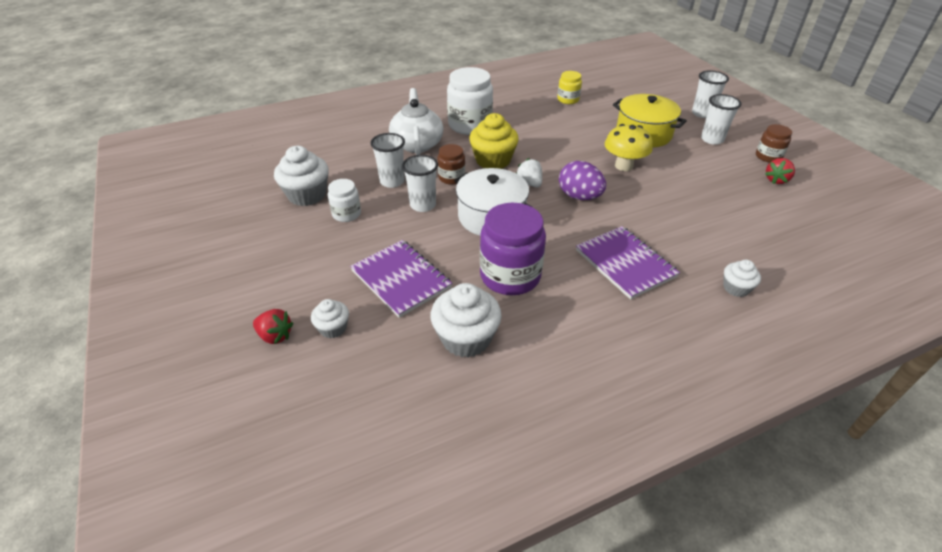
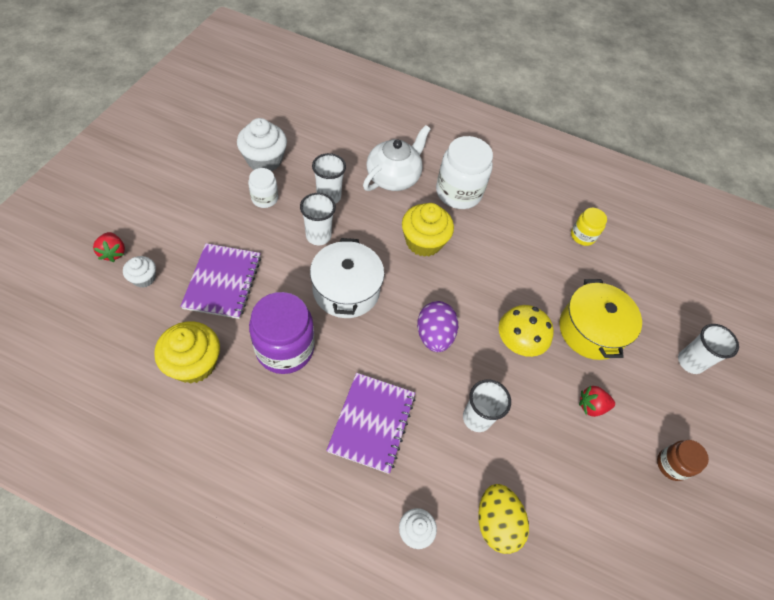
camera: 40 degrees right, 15 degrees up
white cupcake [430,283,502,358] -> yellow cupcake [154,321,220,383]
brown jar [437,144,465,185] -> none
white strawberry [516,158,542,187] -> none
white cup [701,94,742,145] -> white cup moved to [463,379,511,432]
red strawberry [765,158,795,184] -> red strawberry moved to [579,386,615,417]
none -> yellow egg [478,484,529,554]

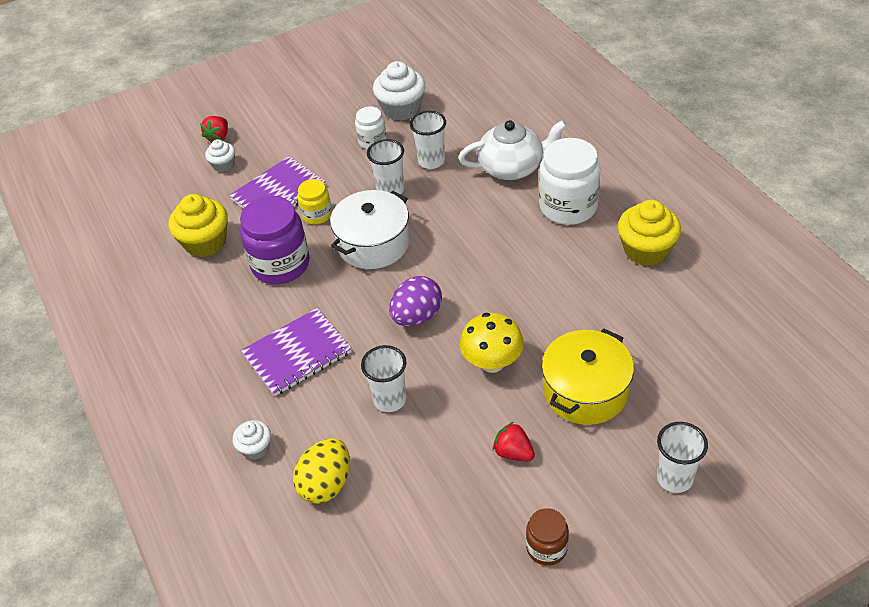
camera: 50 degrees right, 10 degrees down
yellow cupcake [402,203,454,257] -> yellow cupcake moved to [618,200,681,266]
yellow jar [571,208,607,246] -> yellow jar moved to [297,179,332,224]

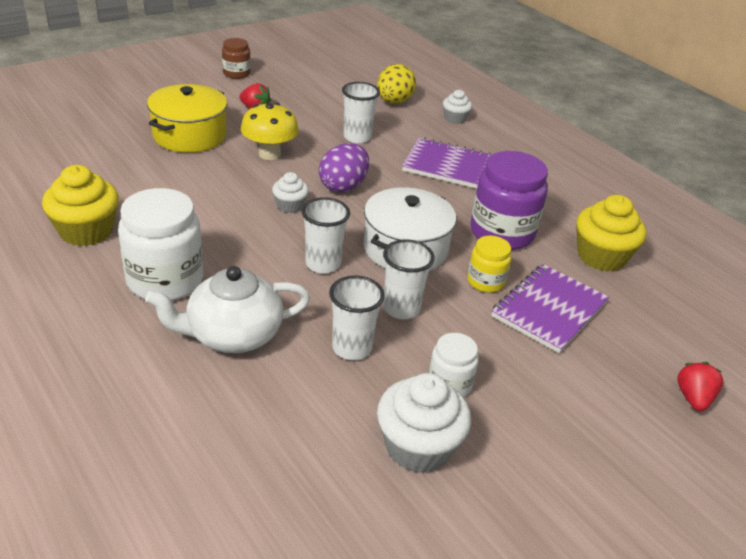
camera: 165 degrees right, 10 degrees down
white cupcake [205,139,235,172] -> white cupcake moved to [272,172,309,213]
purple notebook [241,308,352,396] -> purple notebook turned 60 degrees clockwise [402,138,492,188]
white cup [657,422,708,493] -> white cup moved to [301,197,350,274]

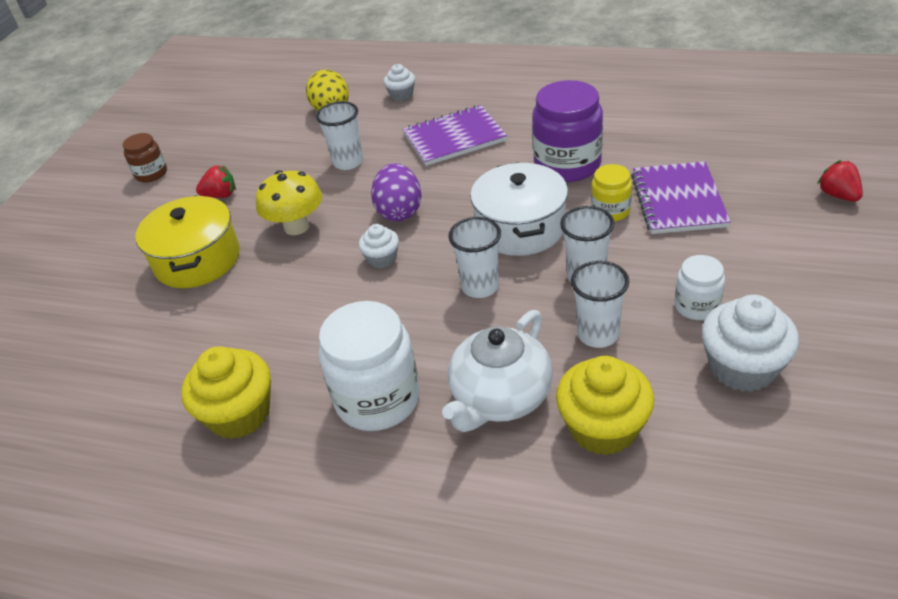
camera: 30 degrees left, 5 degrees up
yellow cupcake [576,195,647,272] -> yellow cupcake moved to [556,356,654,455]

